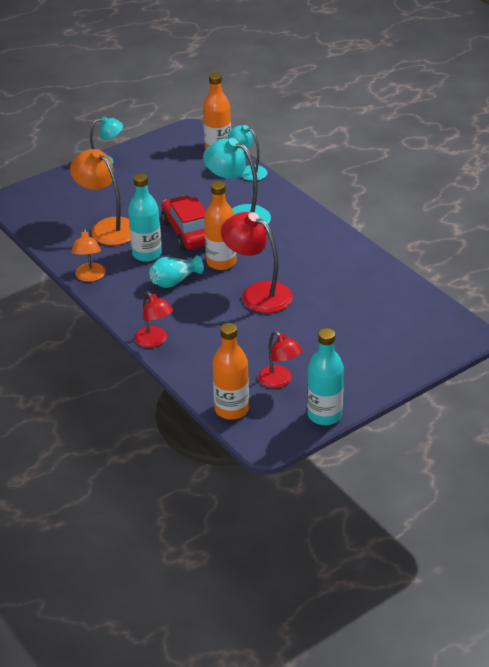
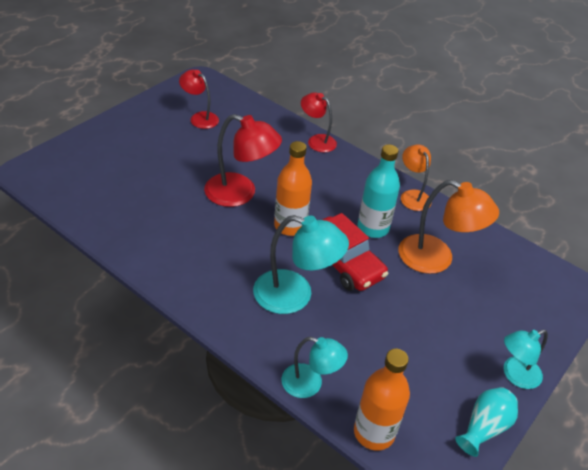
camera: 160 degrees right, 5 degrees up
turquoise vase [149,255,204,288] -> turquoise vase moved to [455,387,518,457]
orange bottle [212,323,249,420] -> none
turquoise bottle [307,328,344,425] -> none

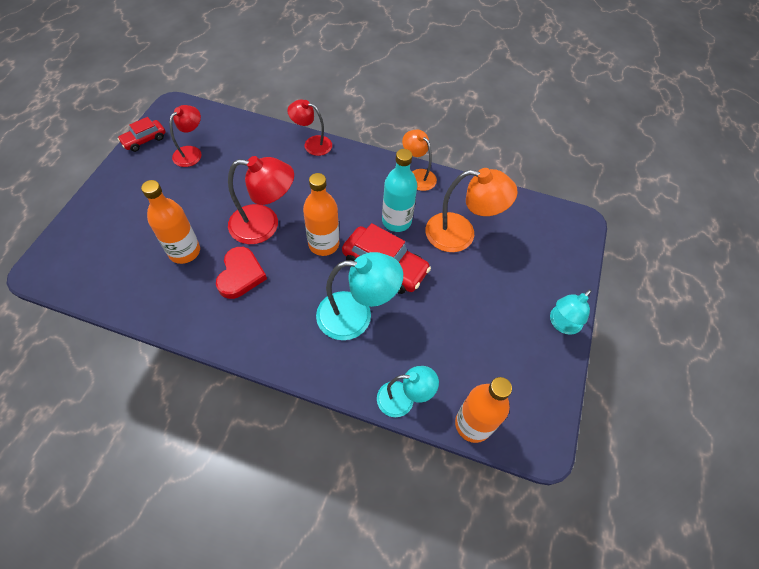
camera: 20 degrees left, 15 degrees up
red lamp [179,70,219,129] -> red lamp turned 105 degrees clockwise [170,105,202,167]
turquoise vase [455,387,518,457] -> none
none -> red car [117,117,166,152]
none -> orange bottle [141,180,200,264]
none -> red heart [216,247,267,299]

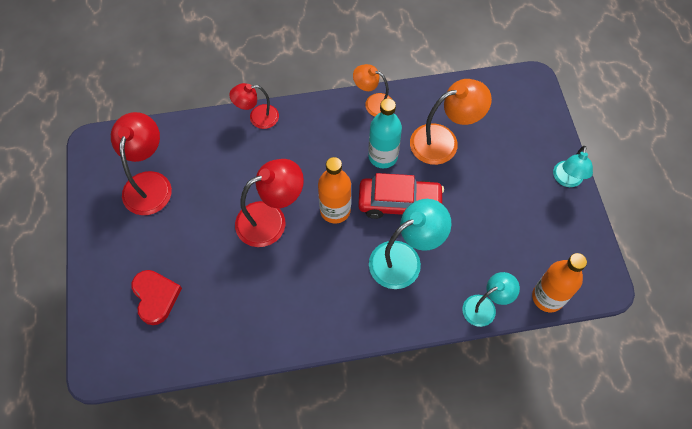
camera: 25 degrees left, 5 degrees up
red car [117,117,166,152] -> none
orange bottle [141,180,200,264] -> none
red lamp [170,105,202,167] -> red lamp [111,112,172,215], size x1.60
red heart [216,247,267,299] -> red heart moved to [132,270,182,325]

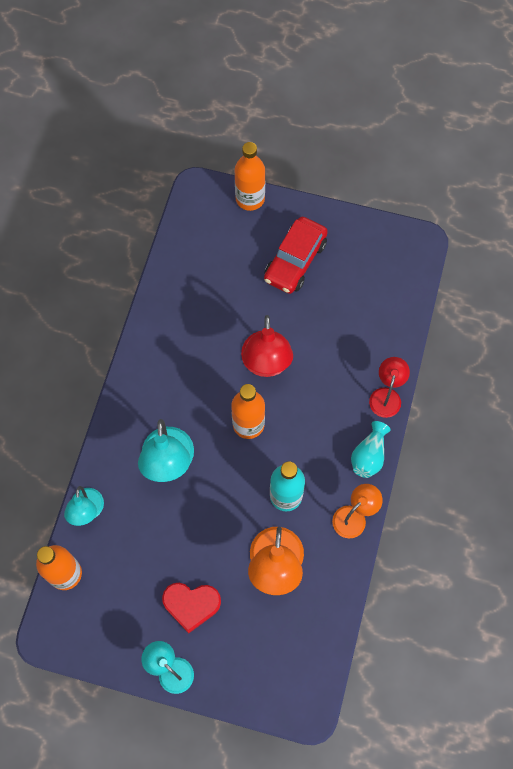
camera: 115 degrees right, 5 degrees up
red lamp [111,112,172,215] -> none
red heart [132,270,182,325] -> red heart moved to [162,583,221,633]
red car [358,173,444,219] -> red car moved to [264,217,328,294]
none -> orange bottle [235,142,265,211]
none -> turquoise vase [351,421,391,478]

